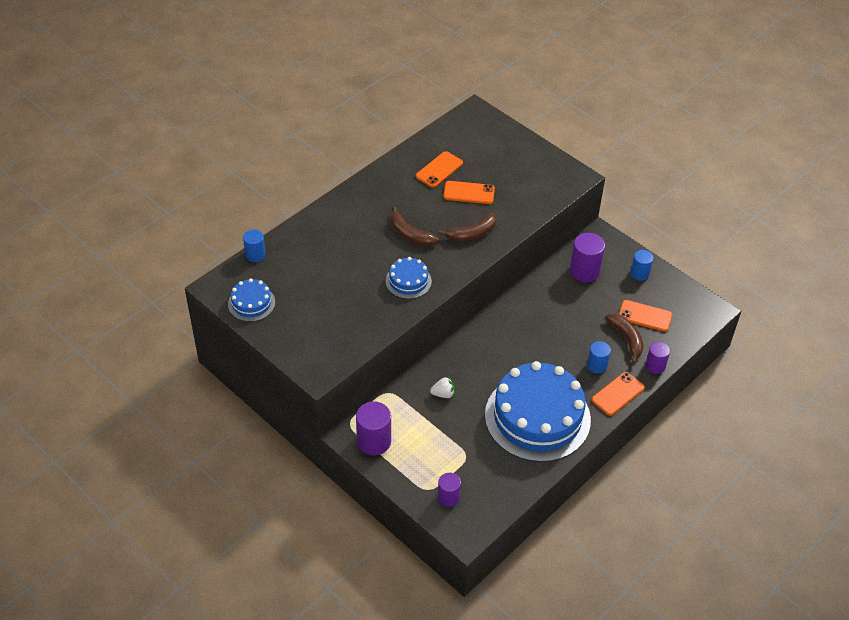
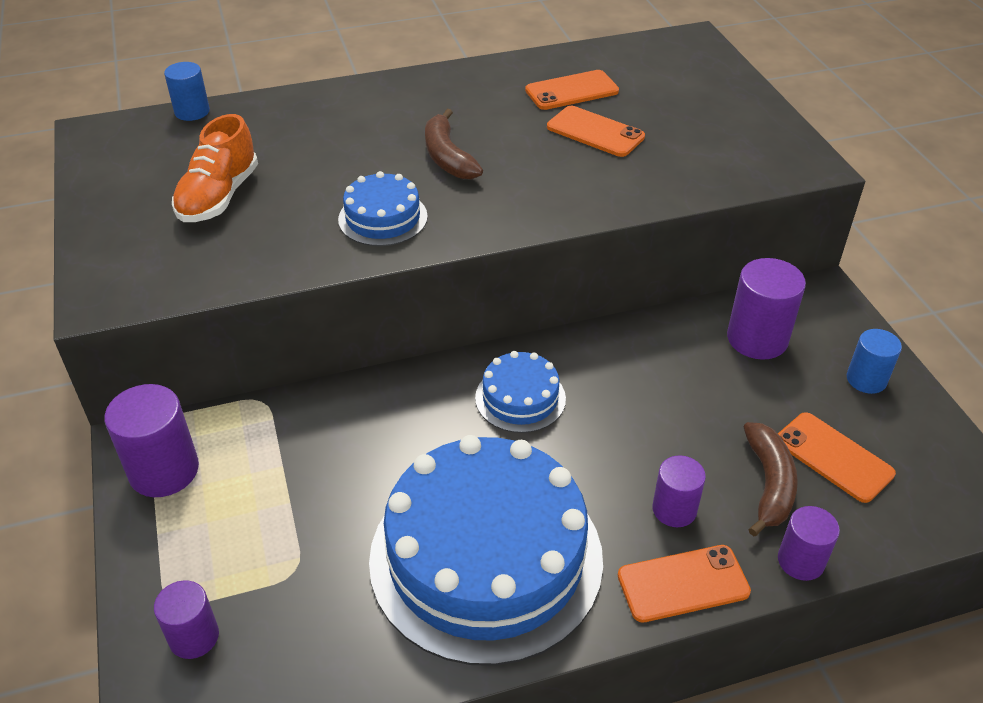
camera: 30 degrees right, 5 degrees down
blue cake [228,279,275,322] -> blue cake moved to [475,351,566,433]
white strawberry [430,376,455,398] -> none
brown banana [438,213,497,241] -> none
blue cylinder [587,341,611,374] -> purple cylinder [652,455,706,527]
none -> orange shoe [172,114,258,222]

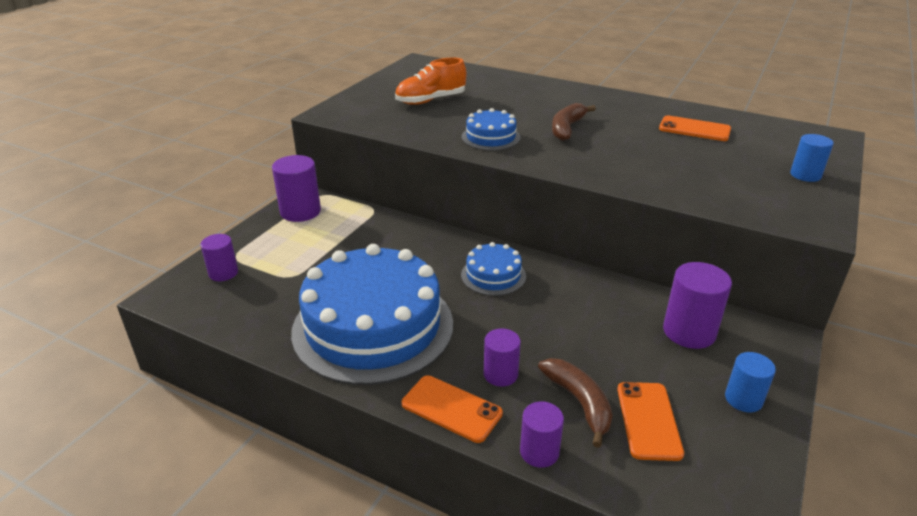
camera: 45 degrees right, 10 degrees down
blue cylinder [164,62,210,121] -> blue cylinder moved to [790,134,833,182]
orange phone [547,106,645,157] -> none
brown banana [744,422,798,536] -> brown banana turned 75 degrees counterclockwise [538,358,613,448]

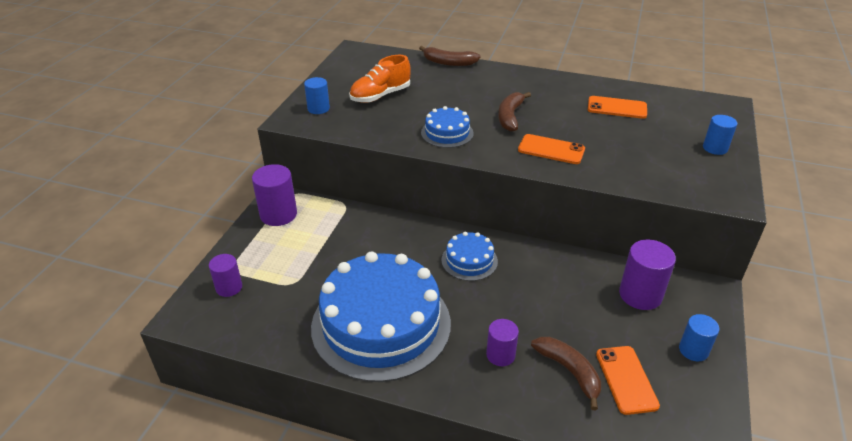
camera: 10 degrees left, 5 degrees up
orange phone [402,375,503,443] -> orange phone moved to [518,134,585,164]
purple cylinder [520,401,564,468] -> none
none -> blue cylinder [304,77,330,114]
none -> brown banana [419,46,480,66]

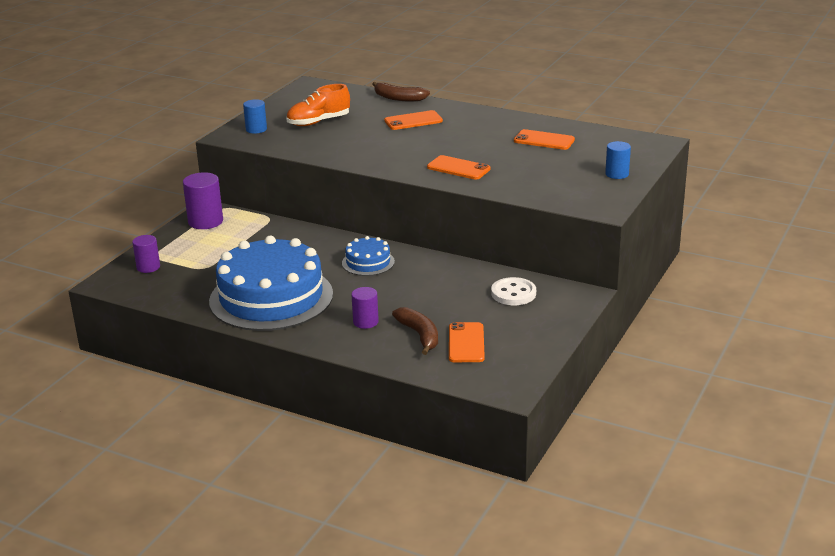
camera: 10 degrees right, 10 degrees down
blue cake [421,106,474,148] -> none
brown banana [498,92,531,131] -> none
purple cylinder [619,239,676,310] -> white button [491,277,536,305]
blue cylinder [679,314,719,362] -> none
none -> orange phone [384,110,443,130]

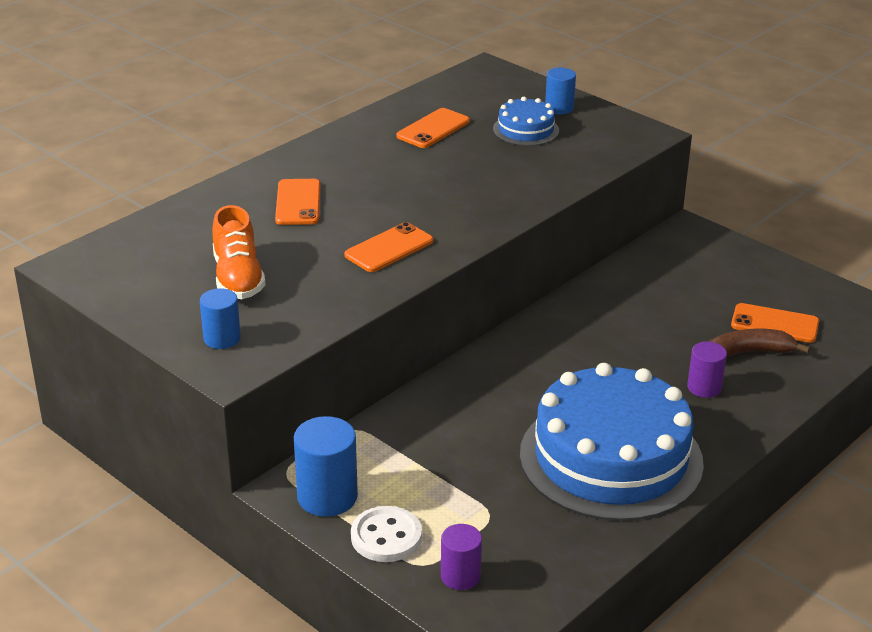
camera: 75 degrees left, 5 degrees up
purple cylinder [183,172,223,229] -> blue cylinder [294,416,358,517]
blue cake [342,236,395,276] -> blue cake moved to [493,97,559,146]
brown banana [372,82,430,102] -> none
orange phone [427,155,491,180] -> orange phone moved to [344,222,433,272]
white button [491,277,536,305] -> white button moved to [351,506,422,562]

